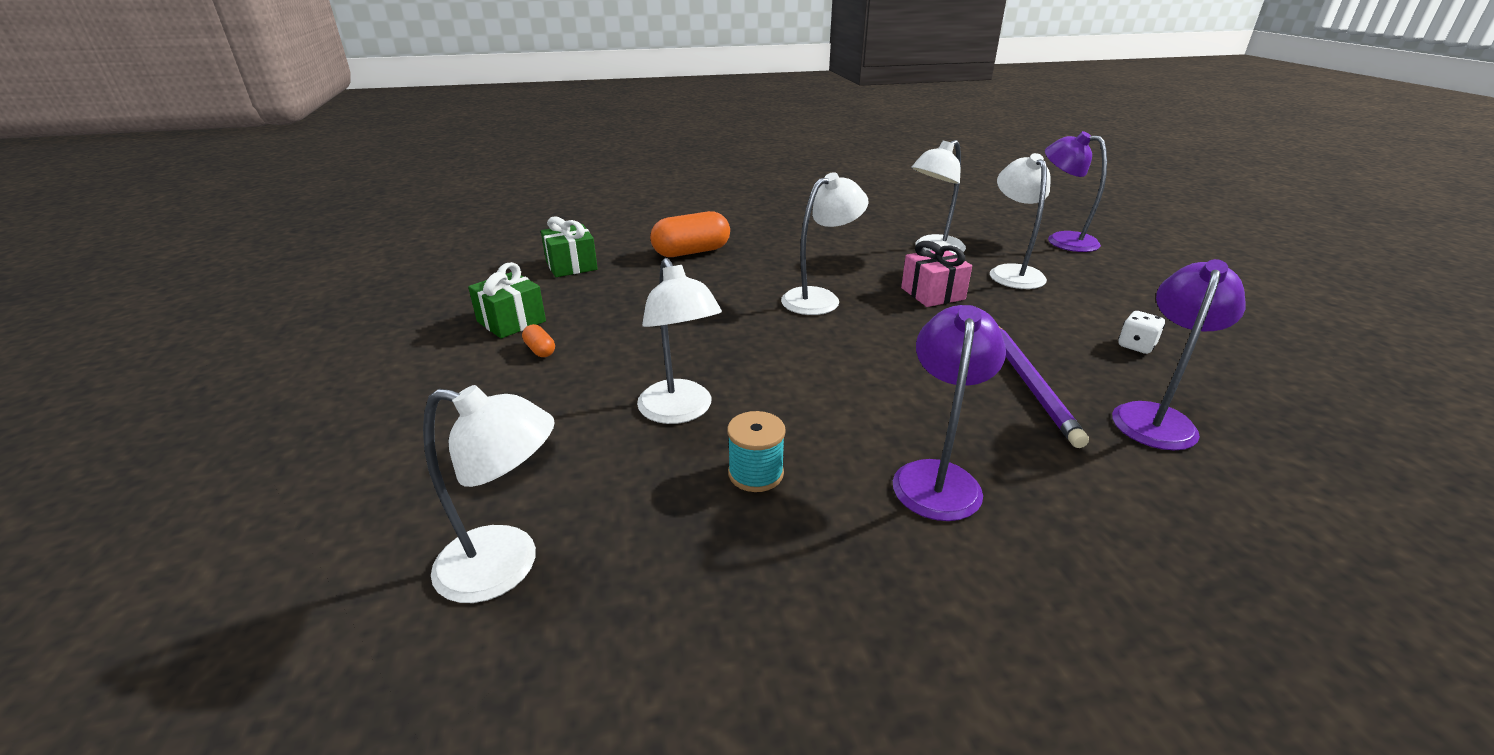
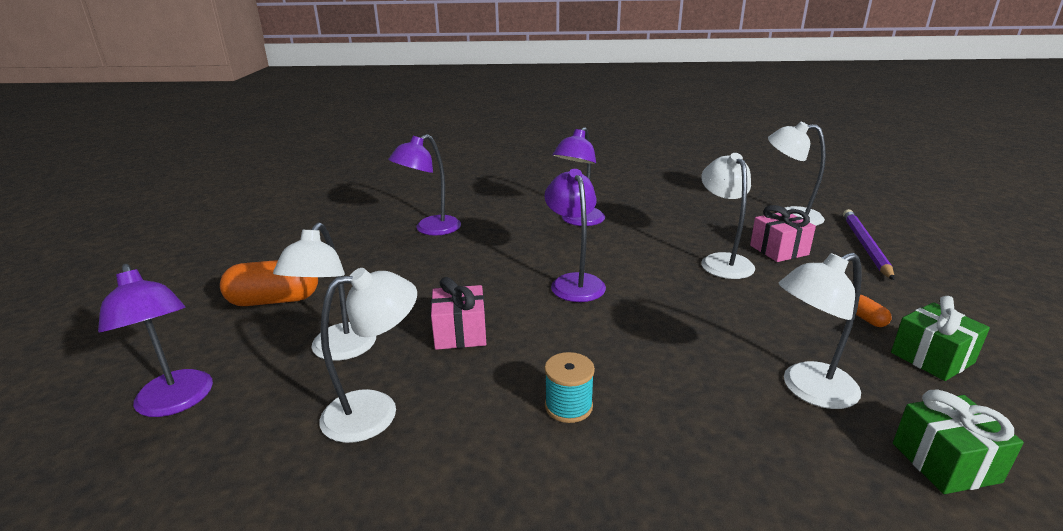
camera: 165 degrees left, 5 degrees down
orange capsule [650,211,730,257] -> orange capsule moved to [220,260,318,306]
turquoise spool [727,411,786,492] -> turquoise spool moved to [545,352,595,423]
white lamp [781,172,868,315] -> white lamp moved to [779,253,862,409]
purple pencil [999,327,1089,448] -> purple pencil moved to [843,209,894,280]
white dice [1118,311,1165,354] -> none
none -> purple lamp [544,169,606,302]
none -> pink gift [750,205,816,262]

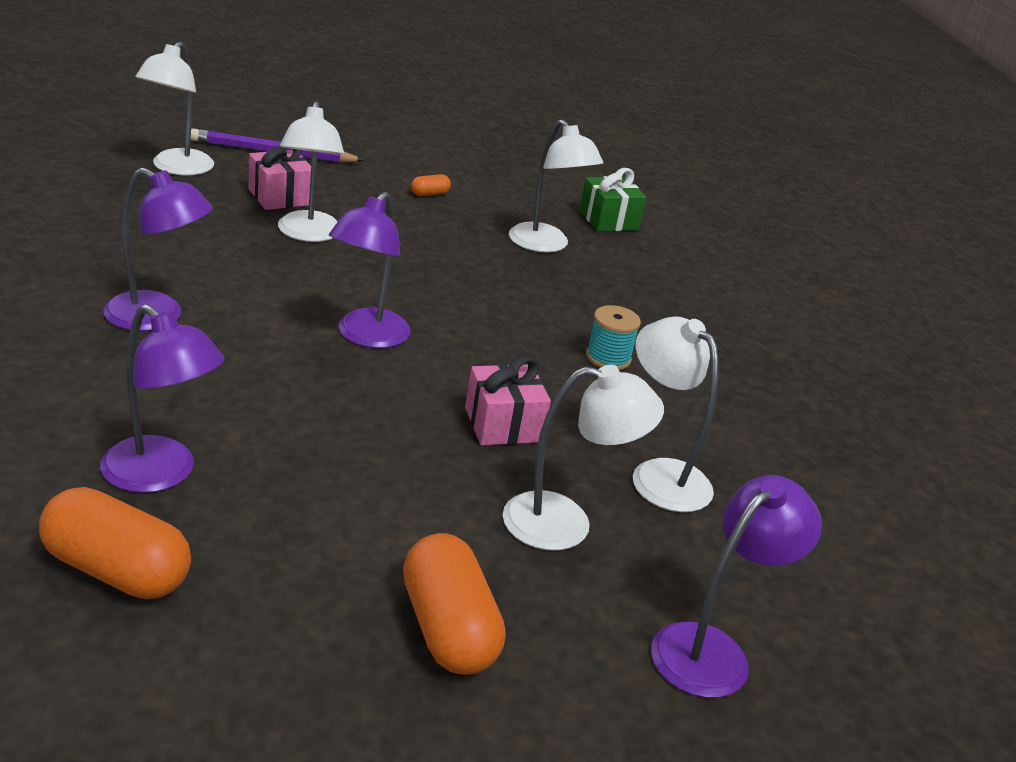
camera: 105 degrees left, 5 degrees up
purple lamp [544,169,606,302] -> purple lamp turned 45 degrees counterclockwise [329,192,411,348]
white lamp [701,153,755,279] -> white lamp turned 75 degrees counterclockwise [278,101,344,242]
green gift [891,296,990,381] -> none
none -> orange capsule [39,487,191,599]

